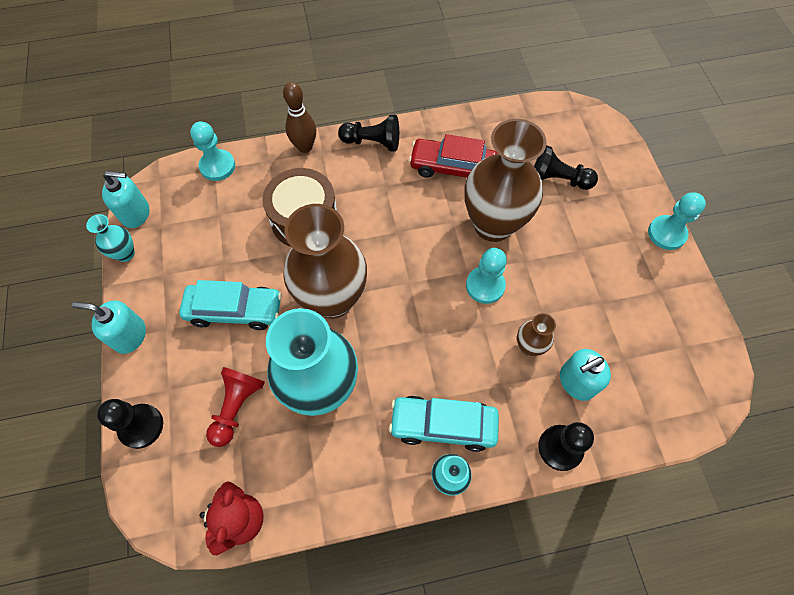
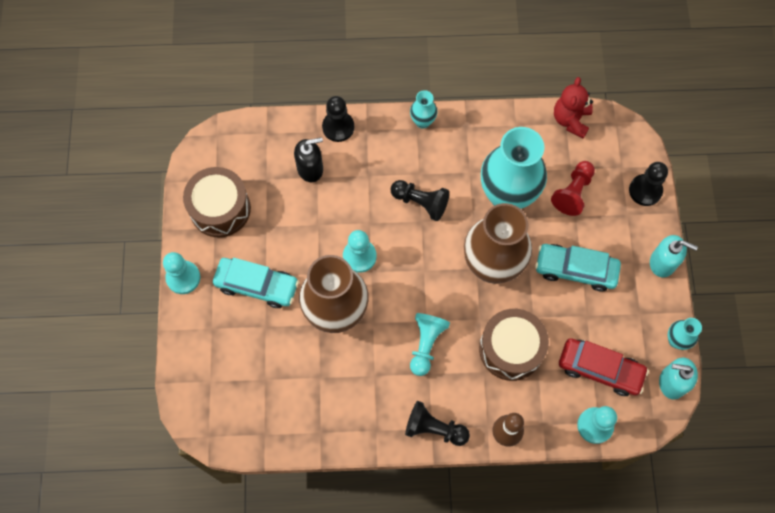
camera: 170 degrees left, 5 degrees up
turquoise car [389,396,499,452] -> turquoise car moved to [213,258,299,308]
red car [409,134,498,178] -> red car moved to [559,338,649,396]
brown vase [517,313,556,356] -> none
black pawn [534,145,598,190] -> black pawn moved to [391,180,449,221]
turquoise soap dispenser [560,349,611,401] -> black soap dispenser [294,137,323,182]
none -> brown drum [183,167,251,237]
none -> turquoise pawn [410,313,450,376]

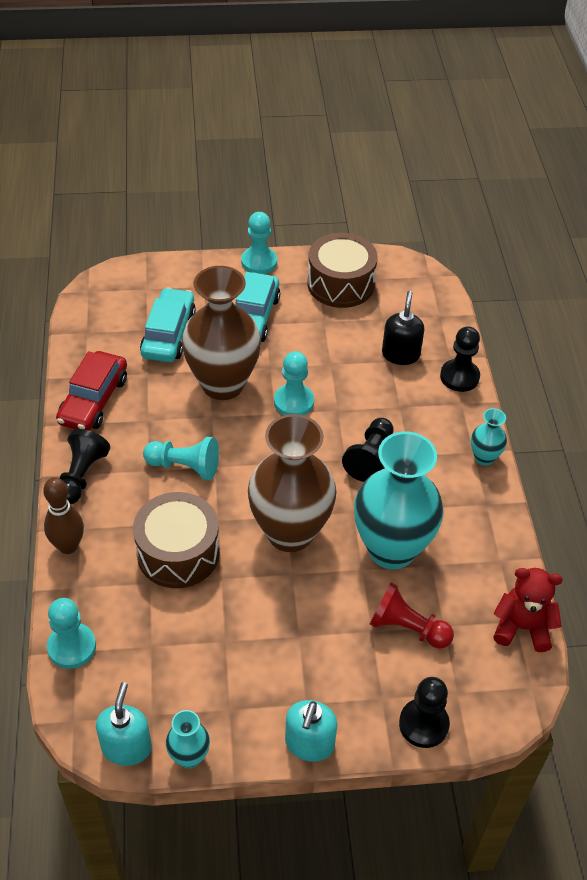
camera: 85 degrees right, 20 degrees down
black soap dispenser [294,137,323,182] -> black soap dispenser turned 150 degrees counterclockwise [382,291,424,365]
turquoise car [535,244,621,291] -> turquoise car moved to [140,287,196,362]
red car [559,338,649,396] -> red car moved to [56,351,127,431]

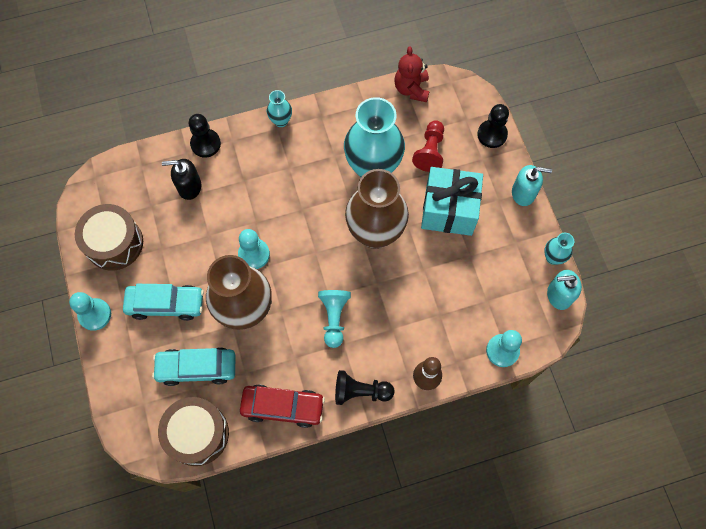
camera: 100 degrees left, 20 degrees up
brown drum [133,492,220,588] -> brown drum moved to [158,397,229,466]
black pawn [342,418,394,482] -> none
none -> turquoise gift [421,167,483,236]

